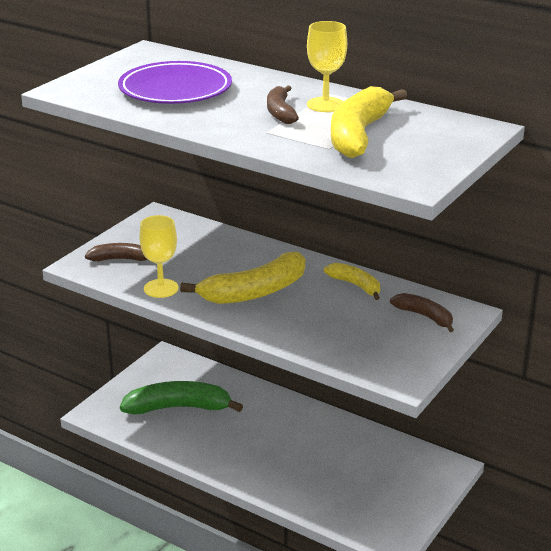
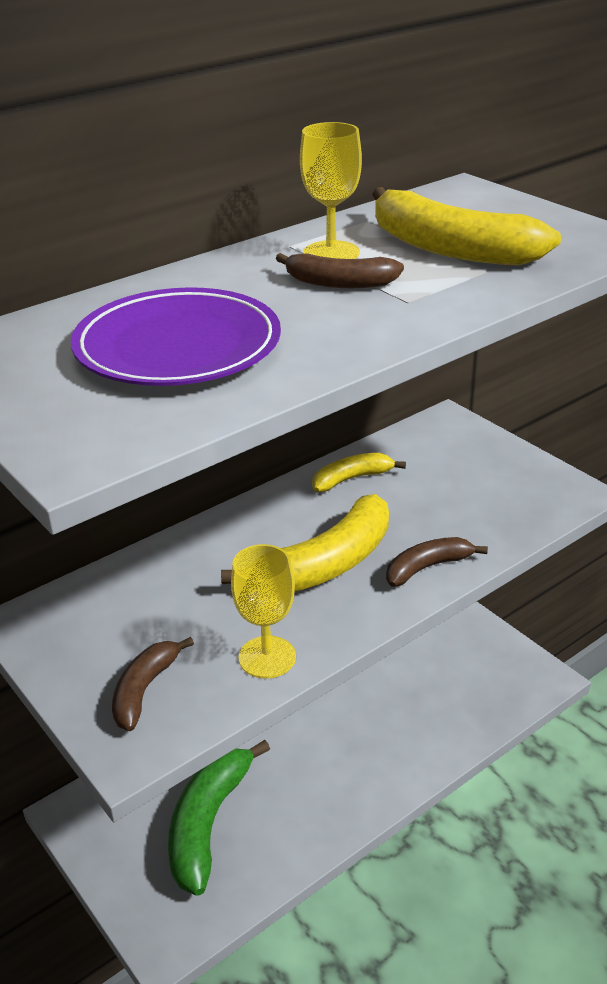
camera: 70 degrees left, 5 degrees up
yellow banana [180,252,305,304] -> yellow banana turned 60 degrees clockwise [221,494,389,592]
brown banana [390,293,454,332] -> brown banana moved to [386,537,488,587]

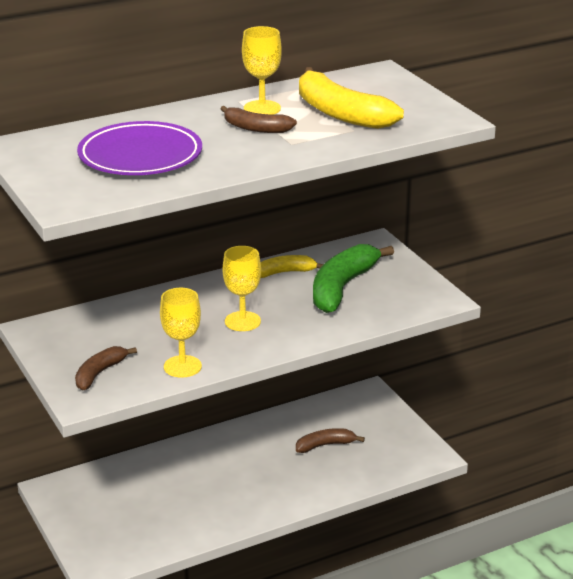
camera: 10 degrees right, 5 degrees down
green banana [168,740,270,896] -> green banana moved to [313,244,394,313]
yellow banana [221,494,389,592] -> yellow goblet [223,246,261,331]
brown banana [386,537,488,587] -> brown banana moved to [296,428,365,453]

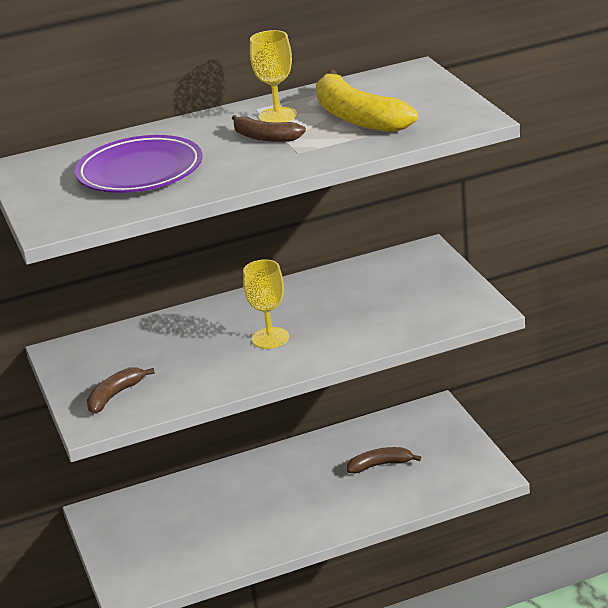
camera: 10 degrees right, 0 degrees up
yellow goblet [160,288,202,378] -> none
yellow banana [261,255,323,278] -> none
green banana [313,244,394,313] -> none

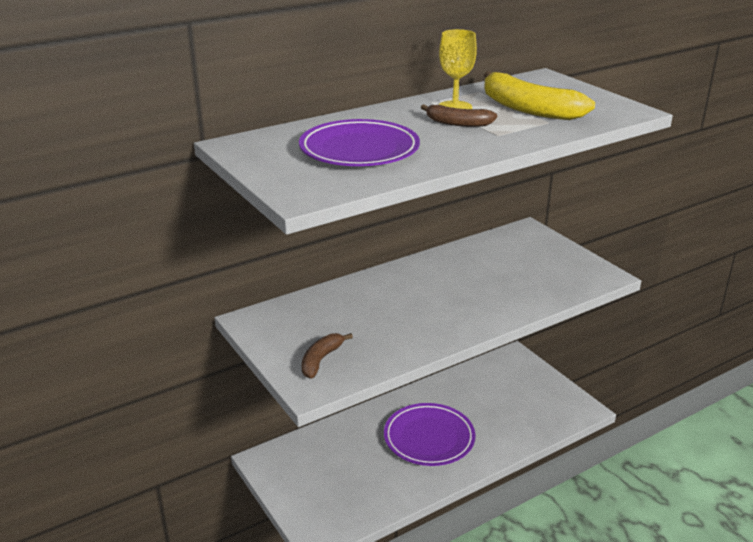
camera: 15 degrees left, 0 degrees up
yellow goblet [243,260,289,349] -> none
brown banana [347,447,421,473] -> none
none -> purple plate [384,403,475,466]

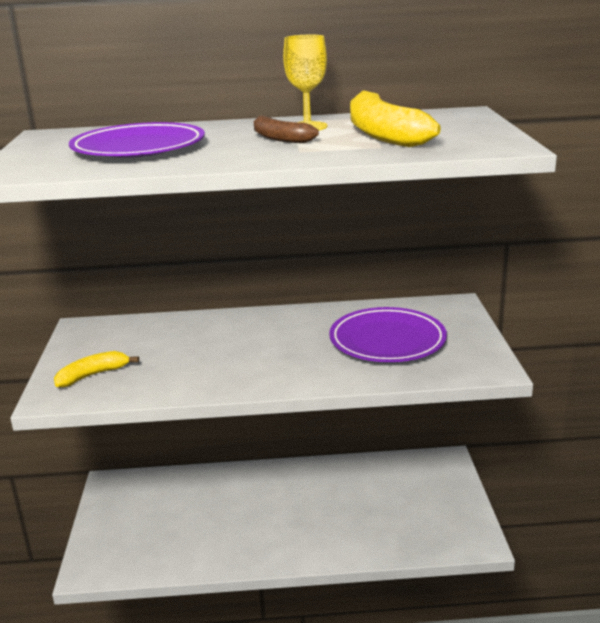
camera: 30 degrees right, 5 degrees down
brown banana [302,333,353,379] -> yellow banana [54,351,139,388]
purple plate [384,403,475,466] -> purple plate moved to [329,307,447,362]

